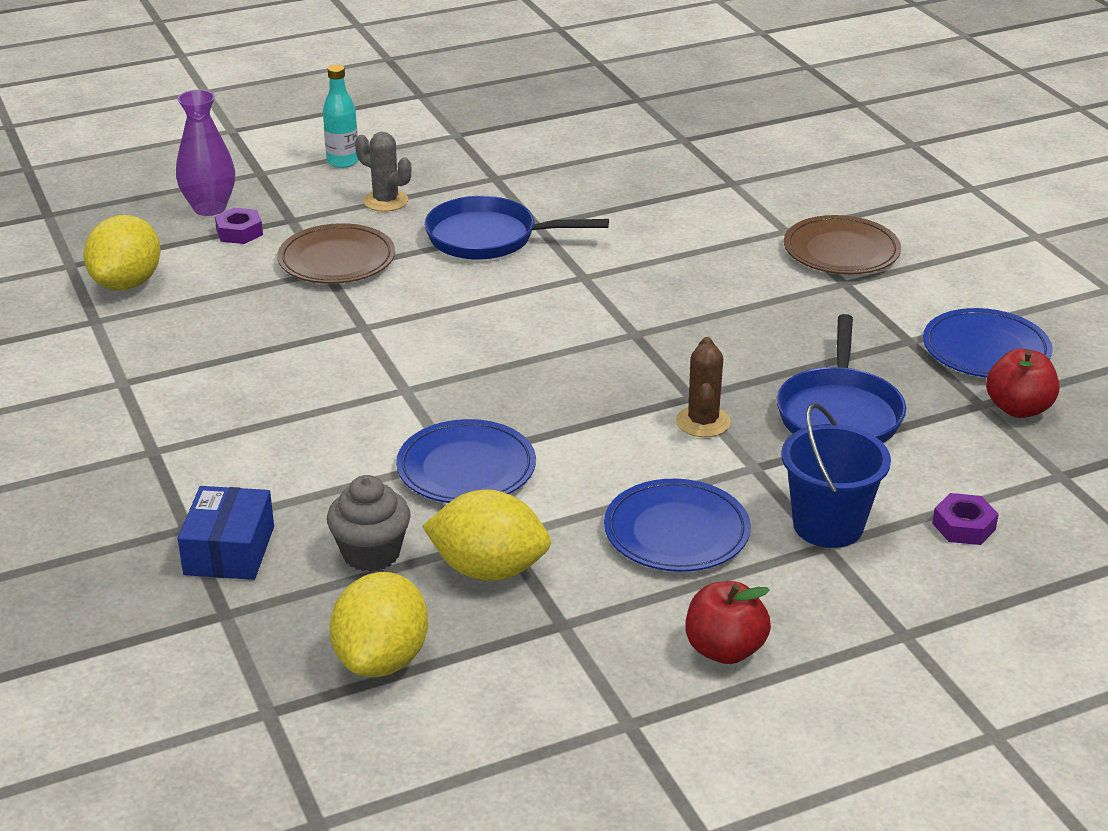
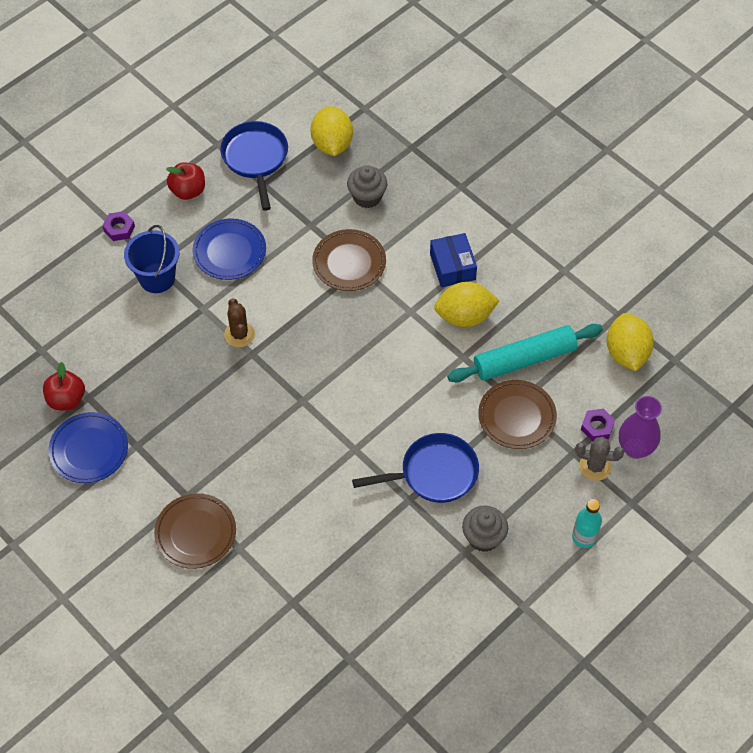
camera: 160 degrees right, 25 degrees up
blue box [178,486,274,580] -> blue box moved to [430,233,477,287]
grey cactus [355,132,411,212] -> grey cactus moved to [575,437,624,481]
blue plate [396,419,536,503] -> brown plate [312,229,386,291]
yellow lemon [422,489,551,581] -> yellow lemon moved to [434,282,500,327]
blue pan [777,314,906,443] -> blue pan moved to [220,121,288,211]
purple nut [932,493,999,545] -> purple nut moved to [102,211,135,241]
none -> turquoise rolling pin [447,324,603,382]
none -> grey cupcake [462,506,508,552]

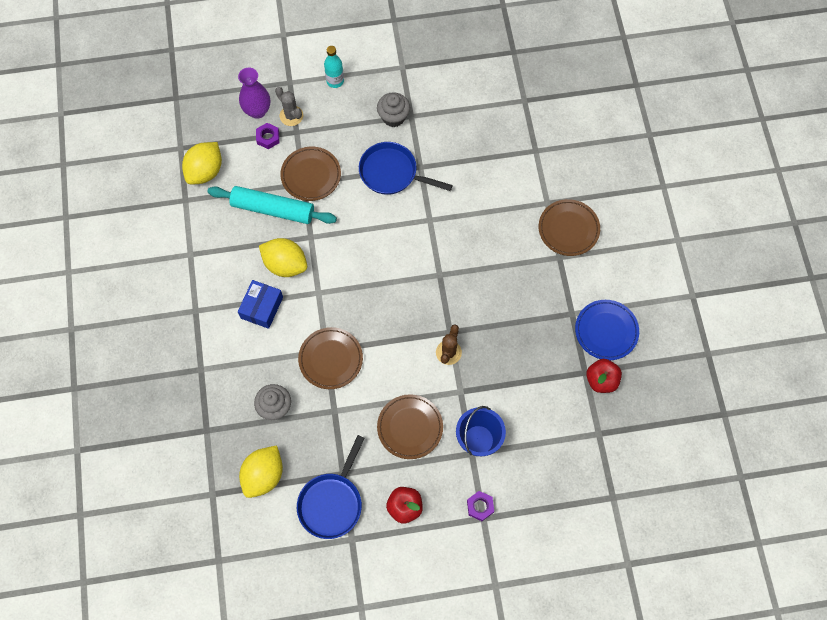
camera: 145 degrees left, 10 degrees up
blue plate [193,218,266,280] -> brown plate [377,394,443,459]

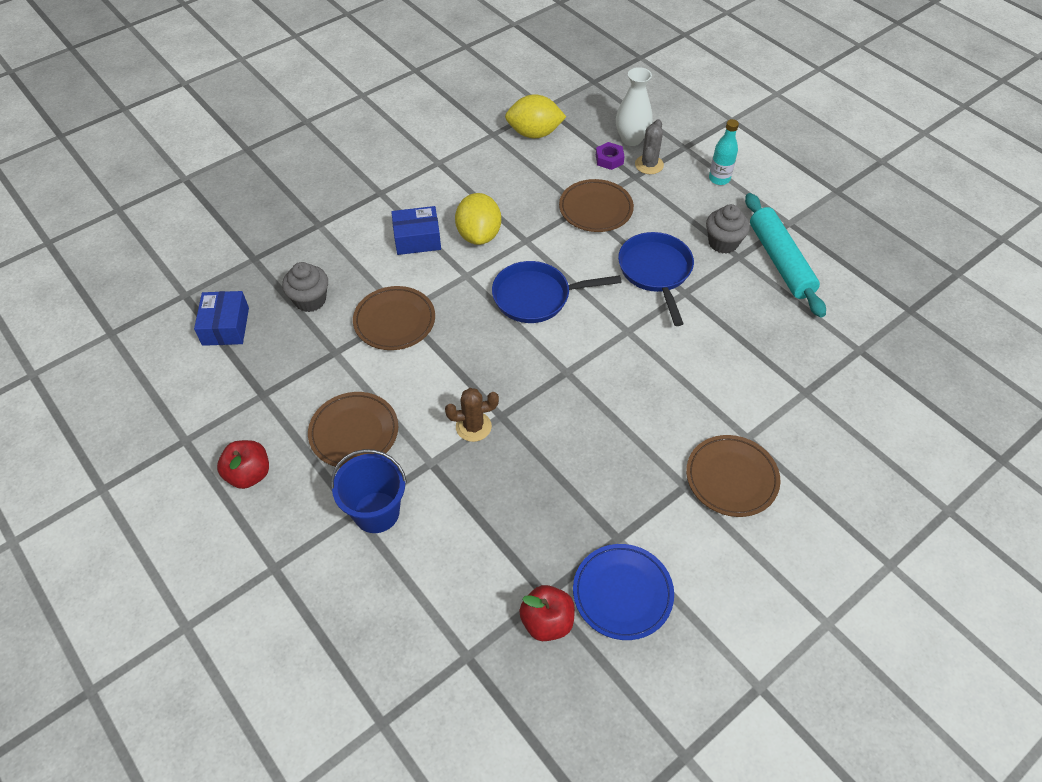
camera: 60 degrees right, 15 degrees down
turquoise rolling pin [207,186,337,224] -> turquoise rolling pin moved to [745,193,826,317]
purple vase [238,68,270,119] -> white vase [616,67,653,146]
yellow lemon [239,445,283,498] -> blue box [194,291,249,346]
blue pan [297,435,365,539] -> blue pan moved to [492,261,621,323]
purple nut [467,491,494,521] -> none

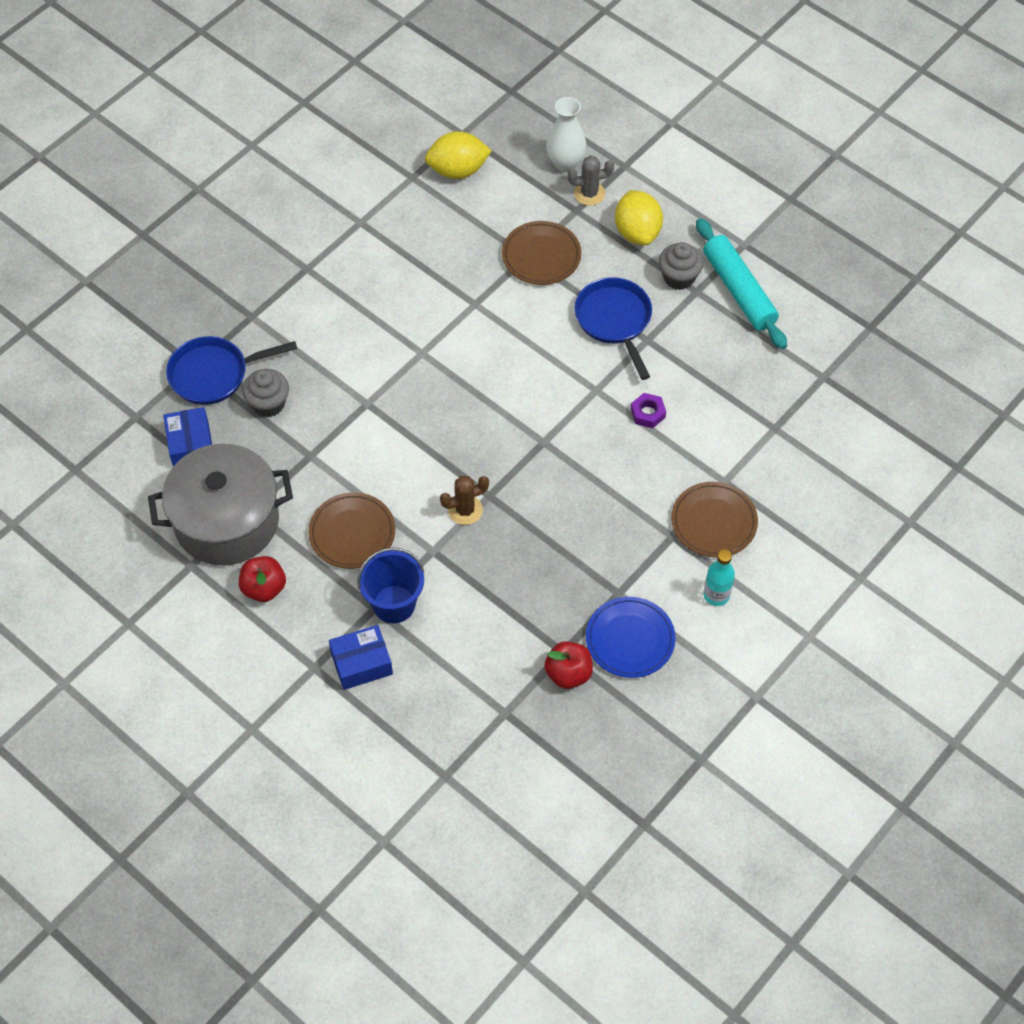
camera: 10 degrees left, 5 degrees up
brown plate [353,286,435,350] -> none
blue box [391,206,441,255] -> blue box moved to [329,625,393,690]
yellow lemon [455,193,501,245] -> yellow lemon moved to [615,190,663,245]
blue pan [492,261,621,323] -> blue pan moved to [166,336,297,405]
purple nut [596,142,625,170] -> purple nut moved to [631,393,666,428]
grey cactus [635,119,664,174] -> grey cactus turned 75 degrees clockwise [568,155,614,206]
turquoise bottle [709,119,739,185] -> turquoise bottle moved to [704,549,735,606]
none -> grey pot [148,444,293,565]

